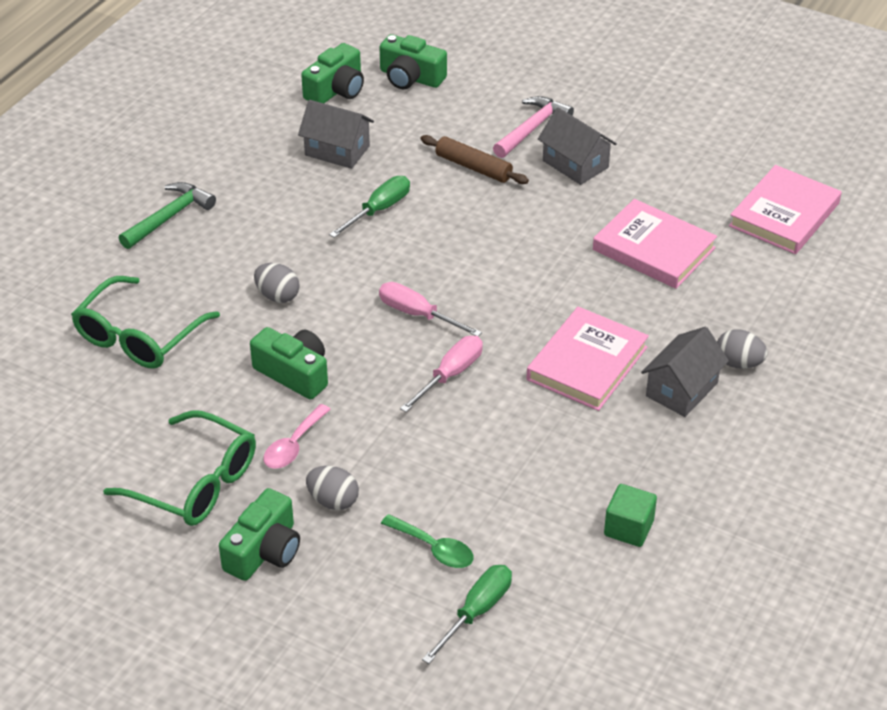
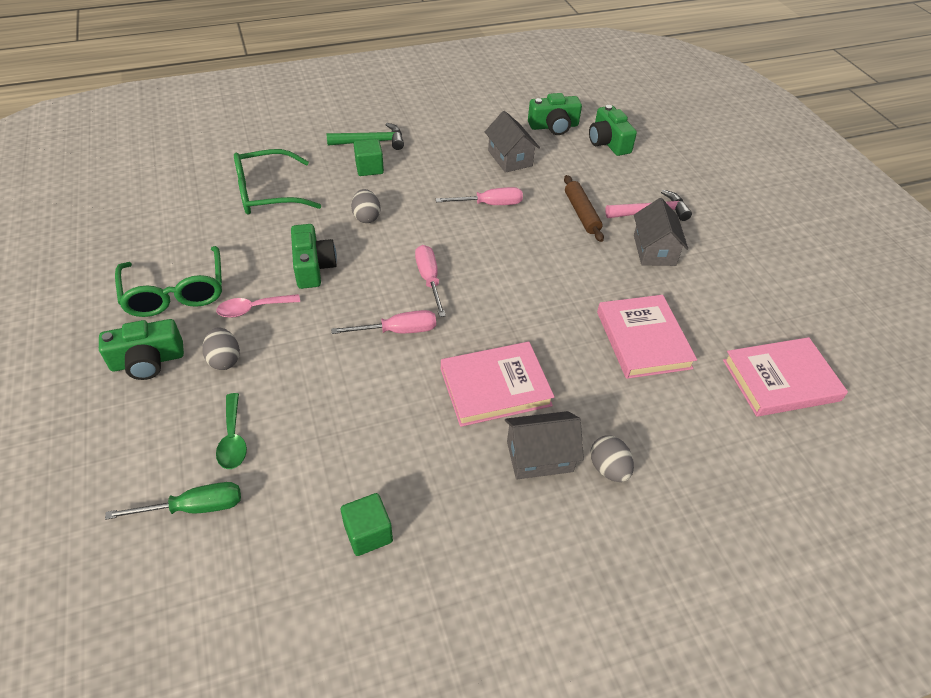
camera: 40 degrees right, 5 degrees up
green screwdriver [329,176,410,238] -> pink screwdriver [436,187,523,205]
none -> green cube [354,139,384,176]

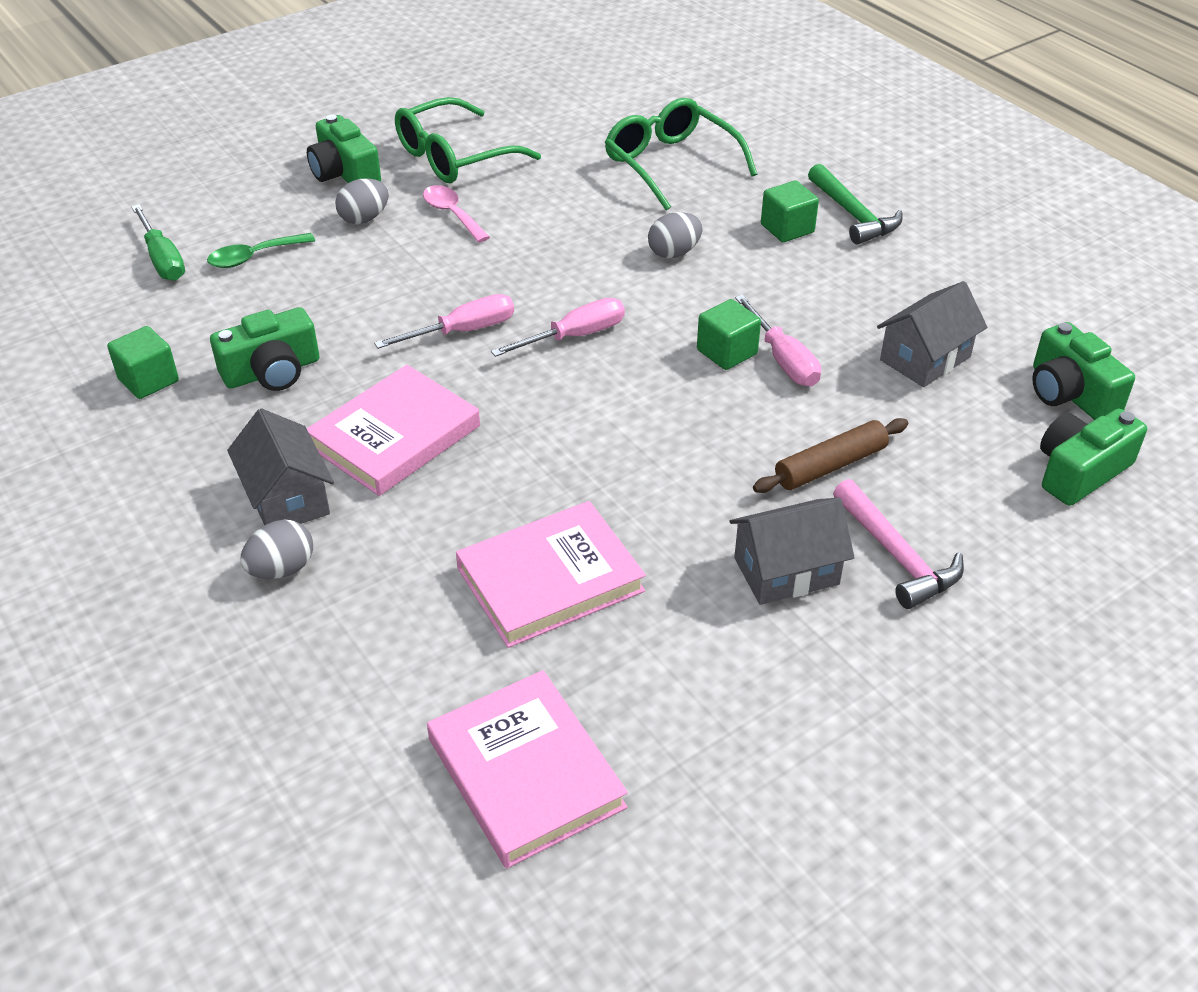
camera: 75 degrees right, 5 degrees down
green camera [291,224,337,289] -> green camera moved to [210,307,319,391]
pink screwdriver [331,310,436,334] -> pink screwdriver turned 90 degrees counterclockwise [374,294,514,349]
pink book [441,342,555,427] -> pink book turned 75 degrees clockwise [306,365,480,496]
none -> green cube [697,299,761,370]

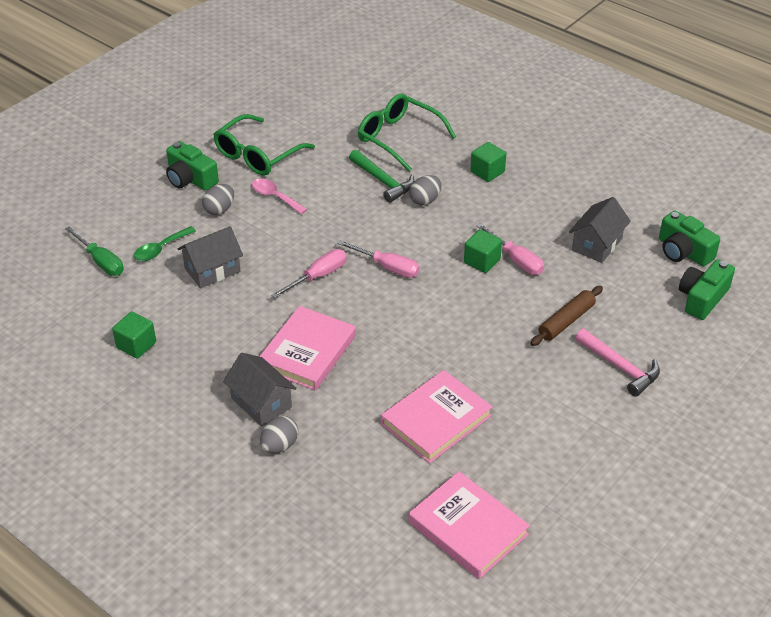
camera: 15 degrees left, 0 degrees up
green camera [210,307,319,391] -> none
pink screwdriver [491,298,625,357] -> pink screwdriver turned 75 degrees clockwise [337,240,420,278]
grey house [729,497,855,605] -> grey house moved to [178,226,243,288]
green hammer [808,164,903,245] -> green hammer moved to [349,150,415,203]

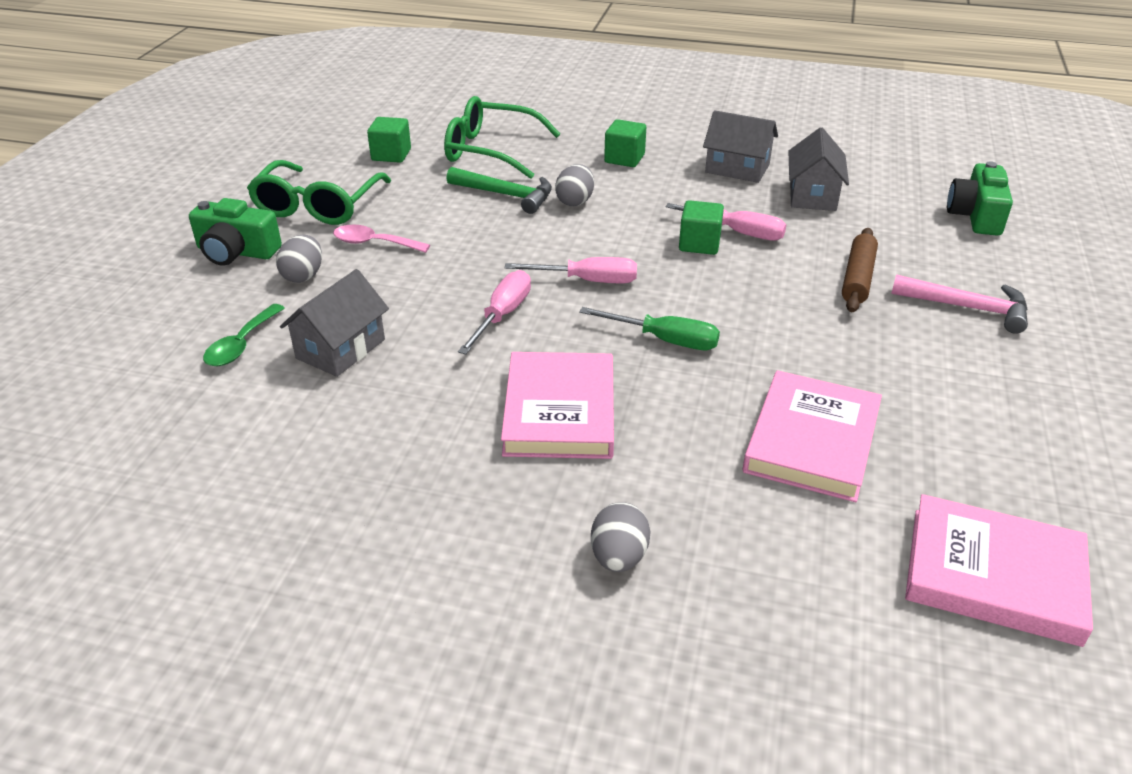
camera: 25 degrees left, 5 degrees down
green screwdriver [65,226,124,276] -> green screwdriver moved to [579,307,720,350]
green cube [112,311,156,359] -> green cube moved to [367,117,411,163]
grey house [223,353,297,427] -> grey house moved to [703,110,778,183]
green camera [659,211,720,266] -> none

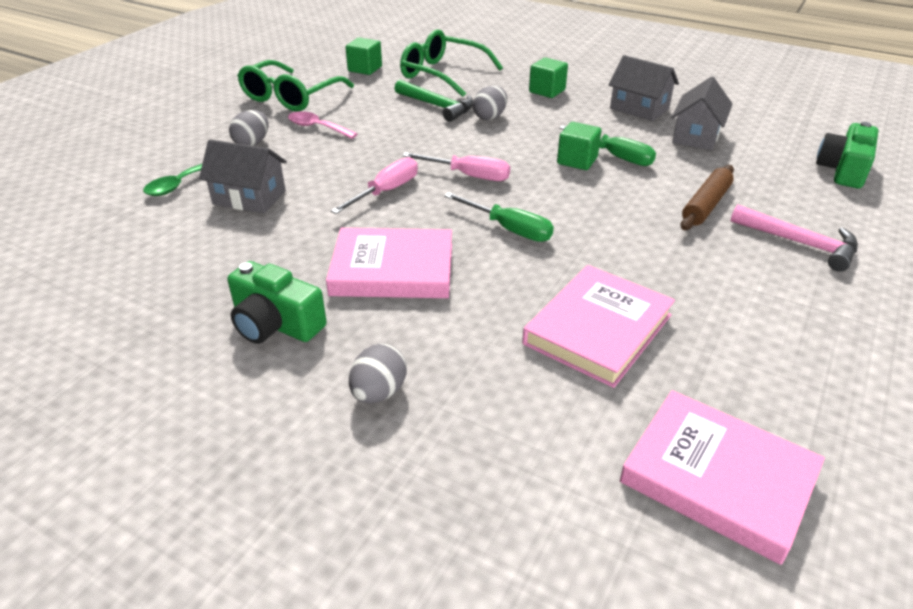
camera: 15 degrees right, 0 degrees up
green camera [189,198,282,266] -> green camera moved to [227,261,327,344]
grey house [280,269,389,377] -> grey house turned 60 degrees clockwise [199,139,287,213]
pink book [501,352,614,459] -> pink book turned 75 degrees clockwise [326,228,452,298]
pink screwdriver [666,203,786,241] -> green screwdriver [559,125,656,166]

